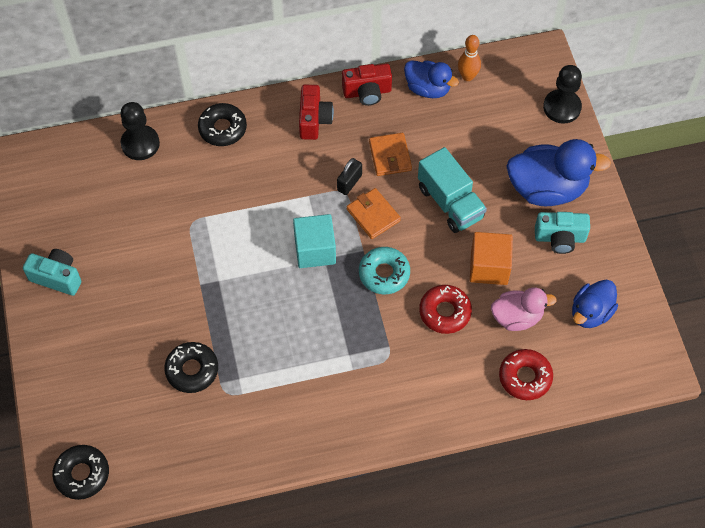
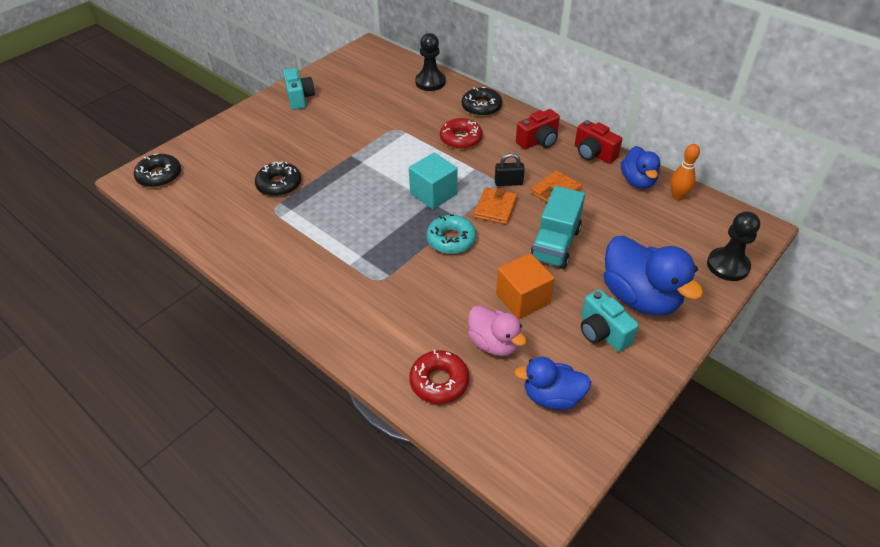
camera: 55 degrees right, 15 degrees down
red donut [419,285,472,334] -> red donut moved to [440,118,483,149]

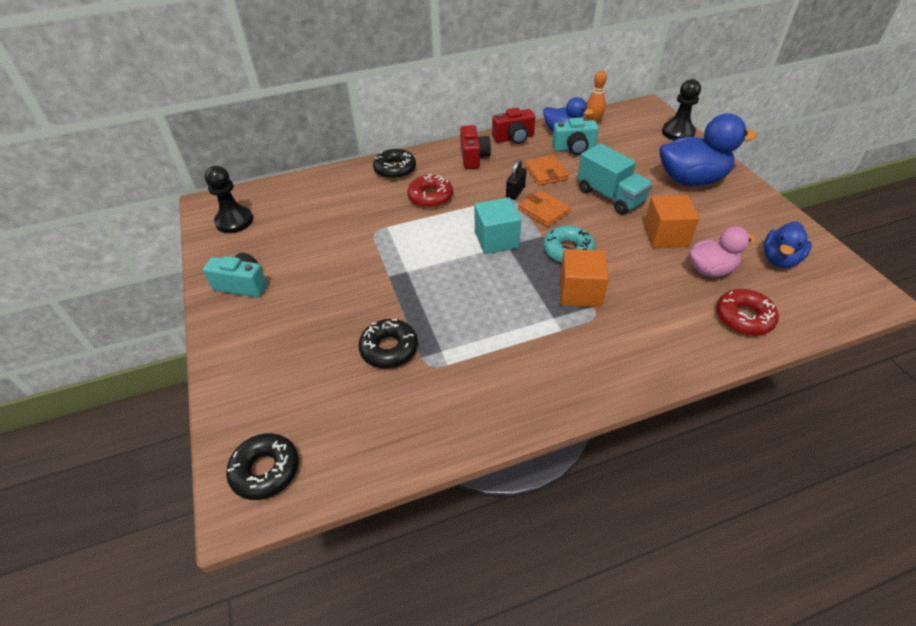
camera: 60 degrees left, 0 degrees up
black pawn [415,33,446,91] -> black pawn moved to [205,166,253,233]
turquoise camera [581,289,639,352] -> turquoise camera moved to [552,117,599,155]
none -> orange cube [560,249,609,307]

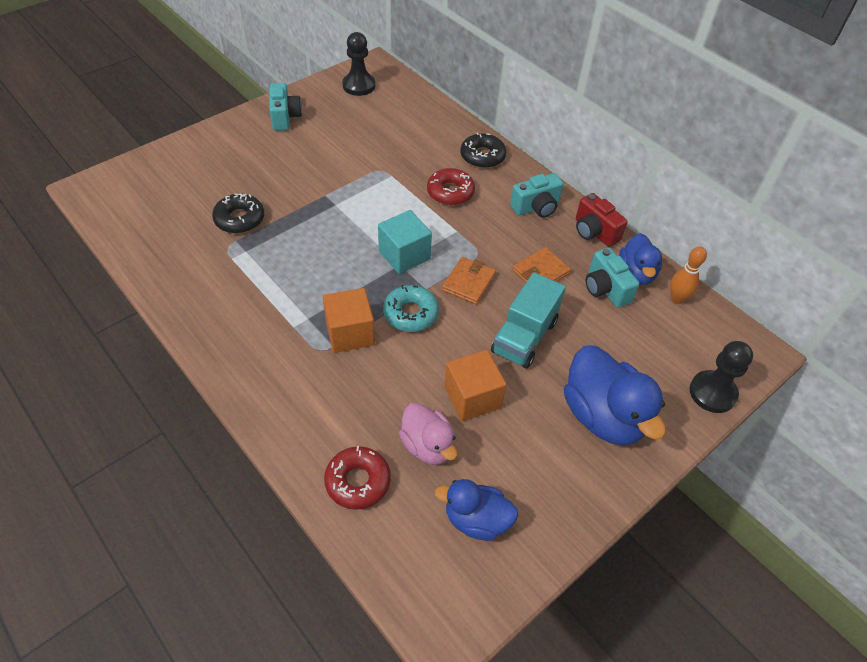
camera: 65 degrees right, 5 degrees up
black donut [226,433,299,500] -> none
red camera [460,125,491,169] -> turquoise camera [510,173,563,218]
black padlock [506,160,526,200] -> none

